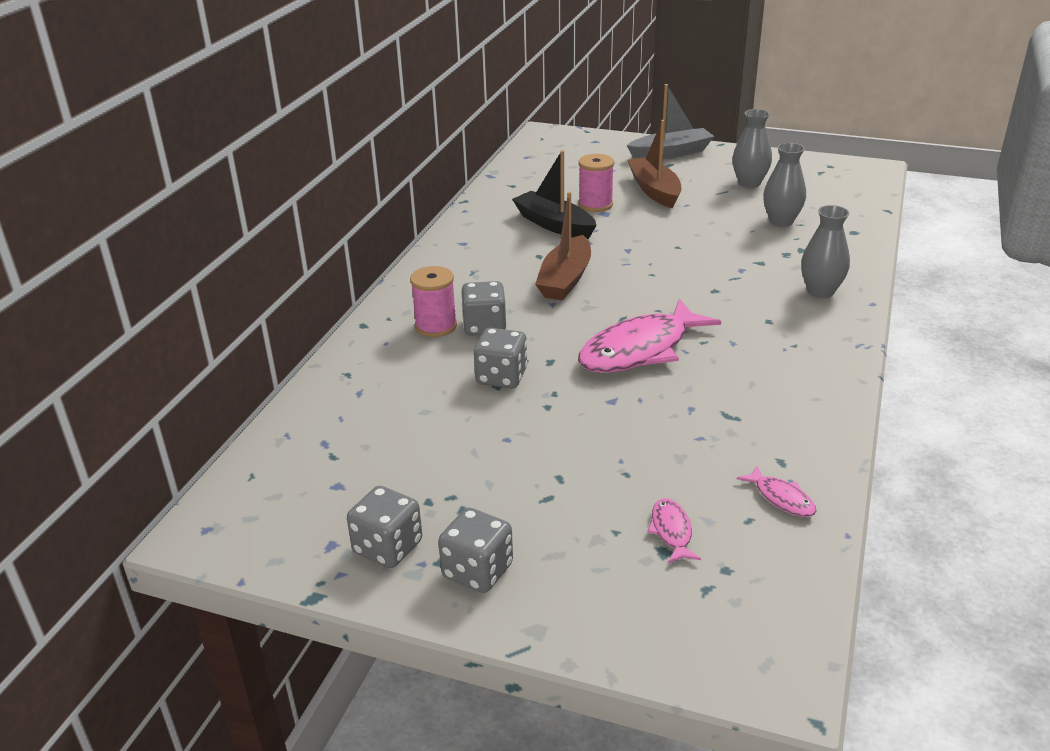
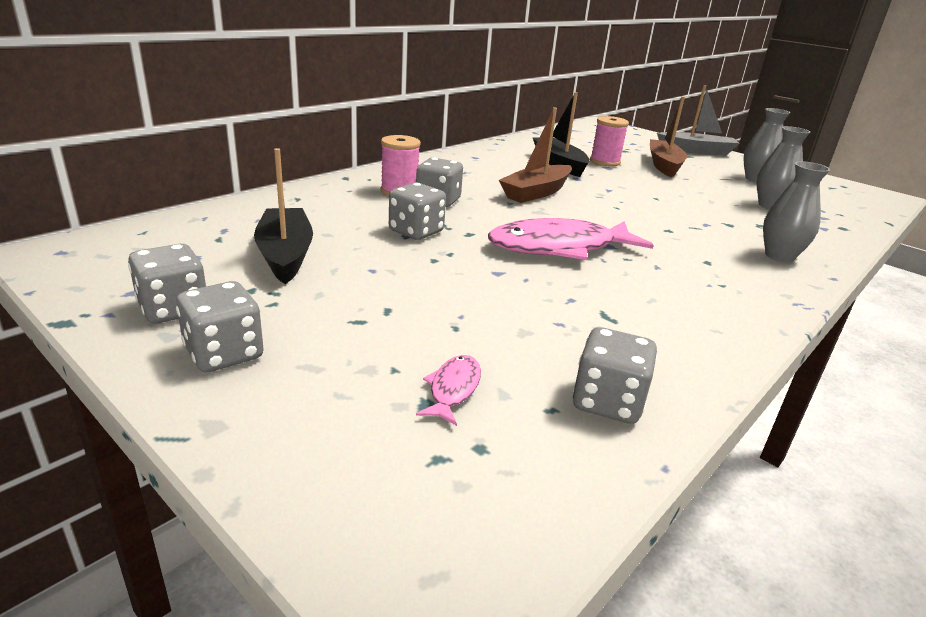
camera: 20 degrees right, 5 degrees down
pink fish [737,465,816,517] -> grey dice [573,327,657,424]
none -> black boat [254,148,313,284]

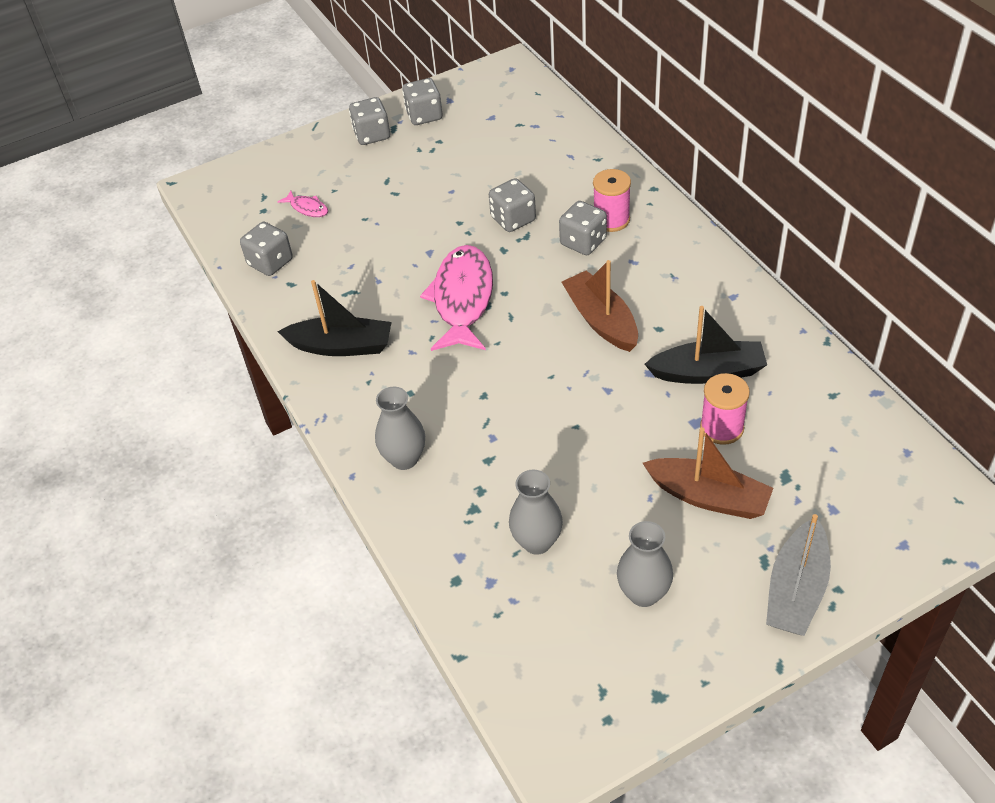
camera: 115 degrees right, 20 degrees up
black boat [254,148,313,284] -> black boat moved to [278,280,392,356]

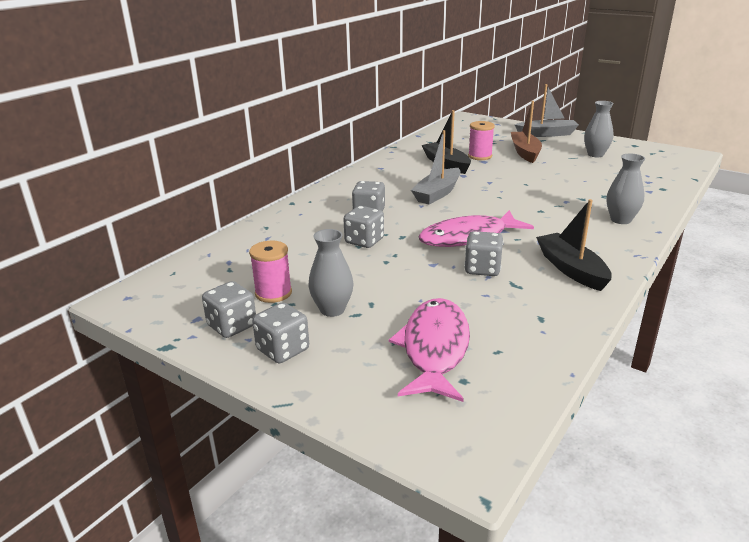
camera: 120 degrees left, 20 degrees down
grey dice [240,222,293,276] -> grey dice moved to [464,231,503,276]
pink fish [277,190,328,217] -> pink fish [389,298,470,402], size x2.31
grey vase [509,470,563,555] -> grey vase moved to [308,229,353,317]
brown boat [562,260,638,352] -> grey boat [411,130,460,205]
pink spool [593,169,631,232] -> pink spool moved to [249,241,292,303]

